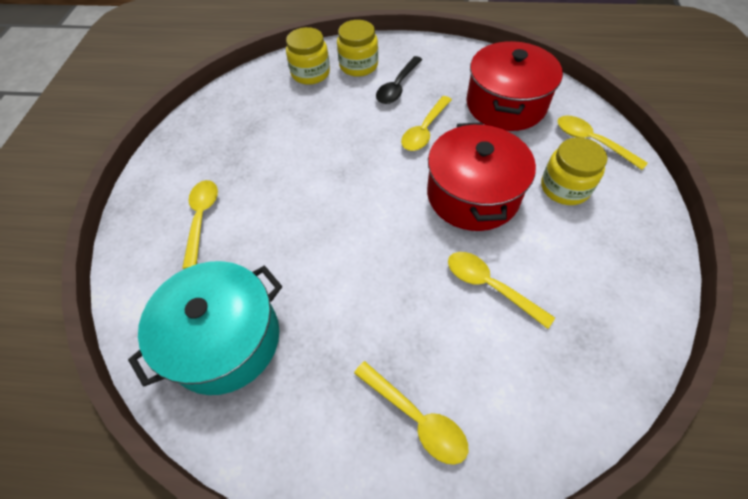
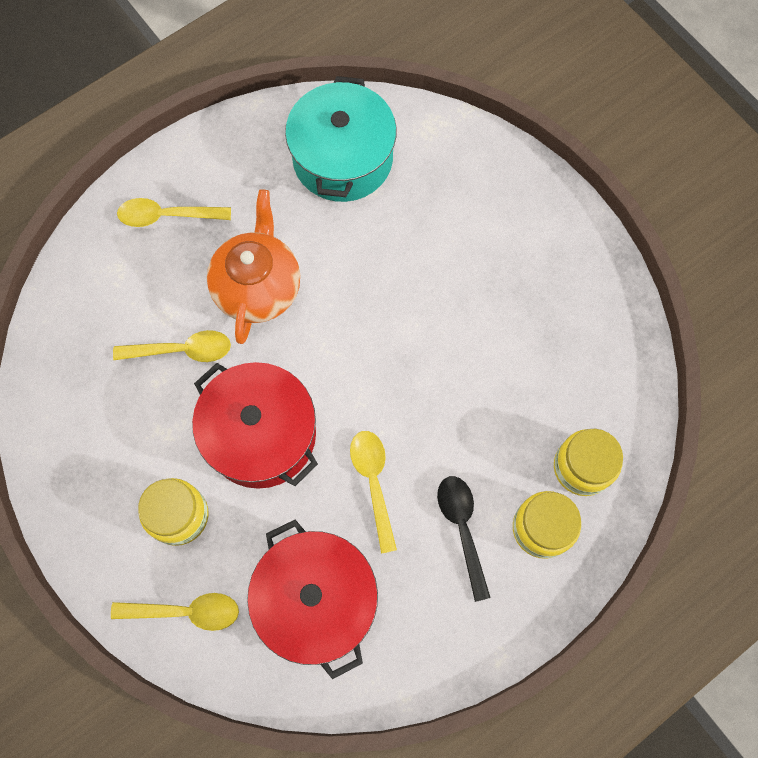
camera: 135 degrees right, 15 degrees up
yellow spoon [182,180,218,269] -> none
none -> orange teapot [207,189,300,344]

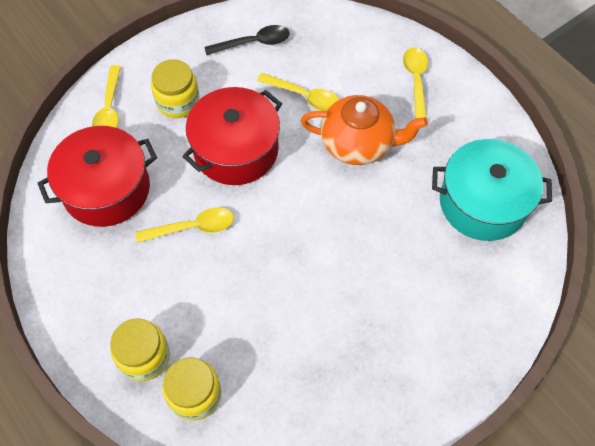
camera: 90 degrees right, 10 degrees down
yellow spoon [113,330,231,362] -> yellow spoon turned 60 degrees counterclockwise [257,73,339,111]
black spoon [437,476,491,602] -> black spoon moved to [204,25,290,55]

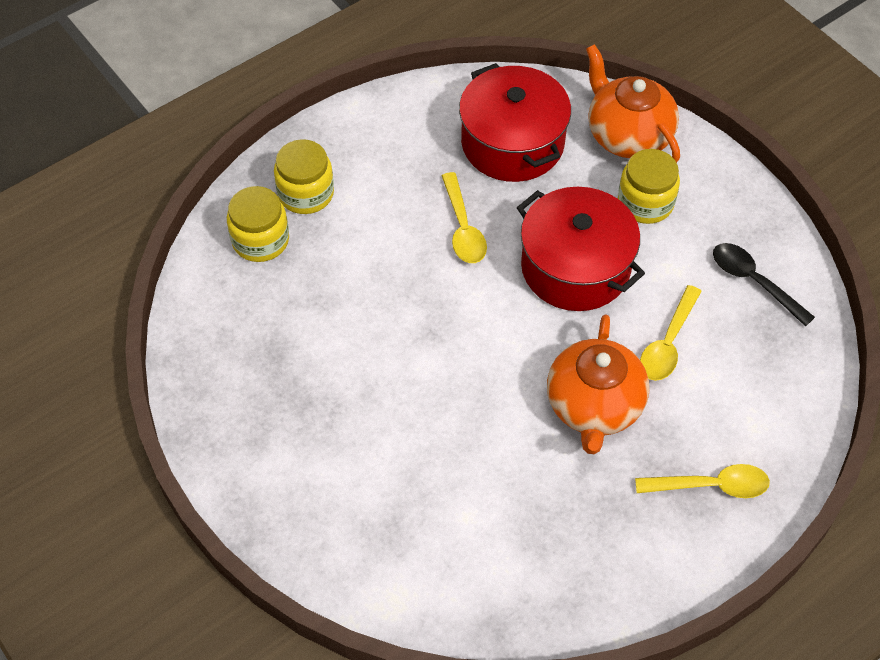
camera: 90 degrees right, 5 degrees down
yellow spoon [92,65,121,128] -> orange teapot [586,44,680,163]
black spoon [204,25,290,55] -> black spoon turned 150 degrees clockwise [713,243,815,327]
turquoise pot [432,139,552,241] -> none

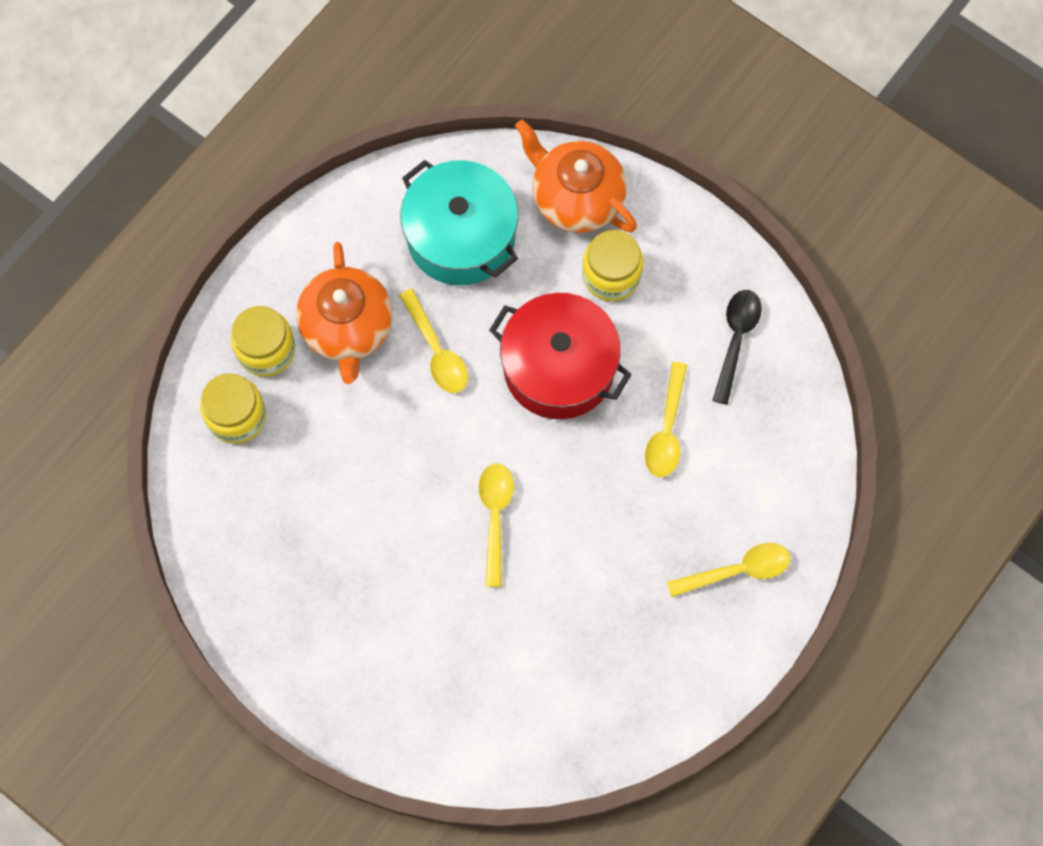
camera: 15 degrees left, 15 degrees up
red pot [459,63,571,182] -> turquoise pot [400,160,518,285]
orange teapot [547,315,649,454] -> orange teapot moved to [296,242,393,384]
black spoon [713,243,815,327] -> black spoon turned 75 degrees clockwise [712,290,762,405]
none -> yellow spoon [478,463,514,587]

